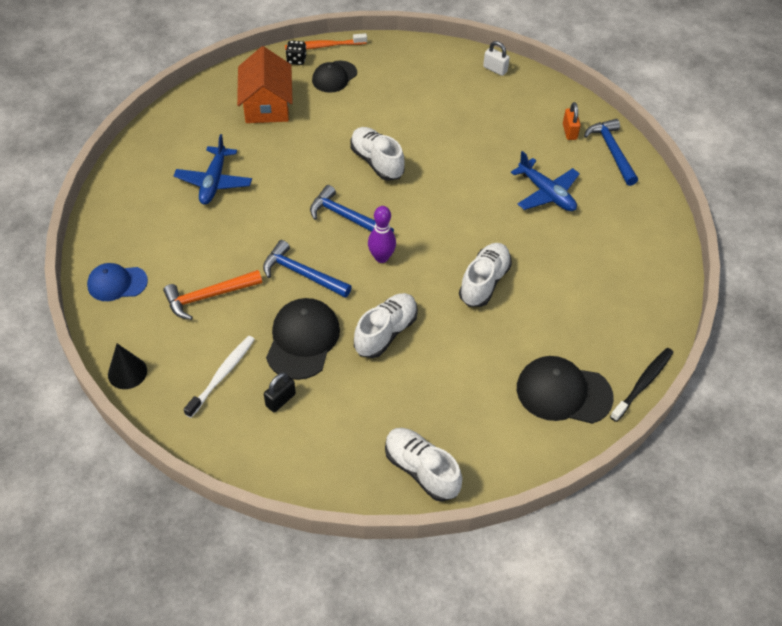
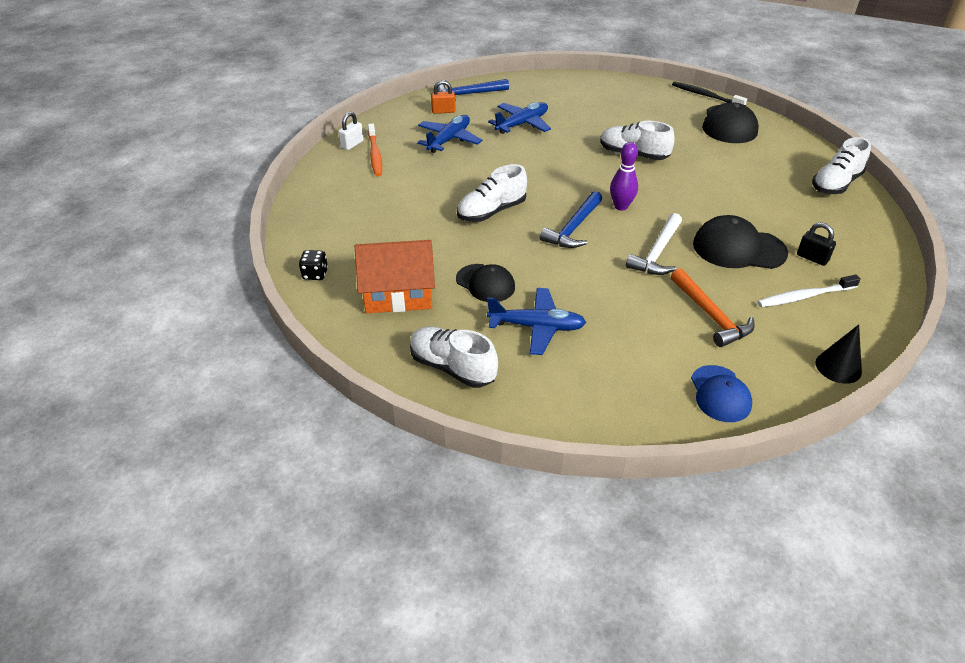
camera: 90 degrees left, 10 degrees down
white toothbrush [183,336,255,418] -> white toothbrush turned 45 degrees counterclockwise [757,275,861,307]
blue hammer [263,240,352,298] -> white hammer [626,213,682,275]
orange toothbrush [285,33,367,50] -> orange toothbrush moved to [368,123,382,176]
black cap [312,61,357,93] -> black cap moved to [456,264,515,302]
white shoe [354,293,418,358] -> white shoe moved to [410,326,498,388]
none -> blue plane [417,115,482,153]

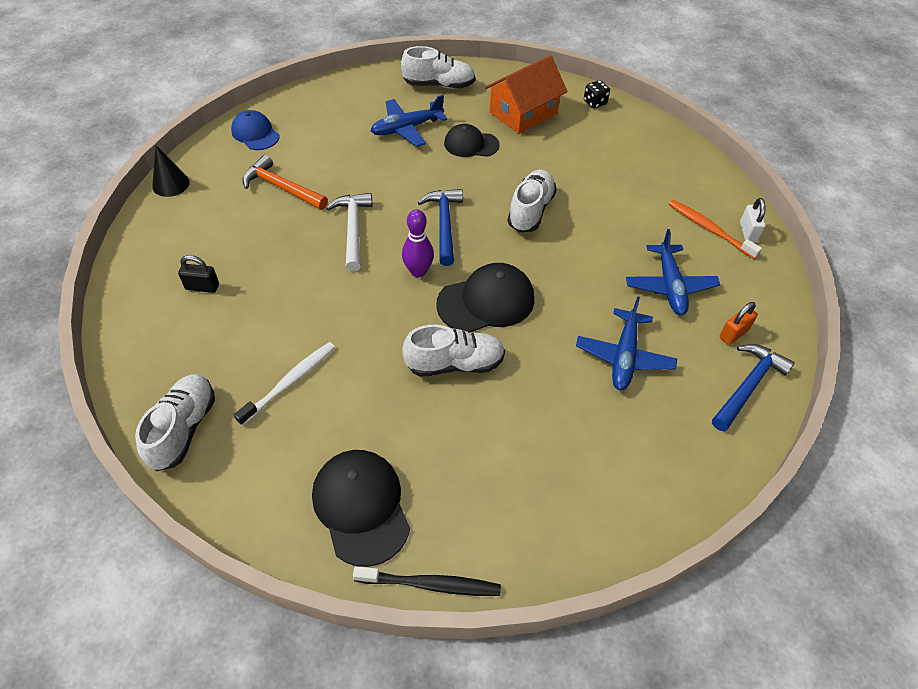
camera: 145 degrees right, 10 degrees up
black cap [693,215,788,269] -> black cap moved to [436,263,534,333]
white toothbrush [757,275,861,307] -> white toothbrush moved to [234,342,335,426]

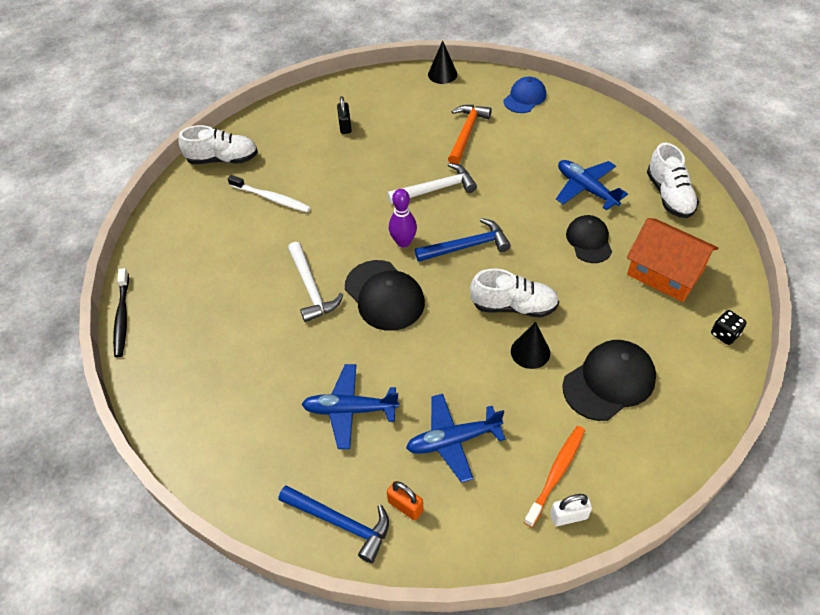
camera: 80 degrees right, 0 degrees up
black cap [312,450,410,567] -> black cap moved to [562,340,656,421]
white shoe [402,325,505,377] -> white hammer [288,242,343,322]
none -> black cone [511,322,550,369]

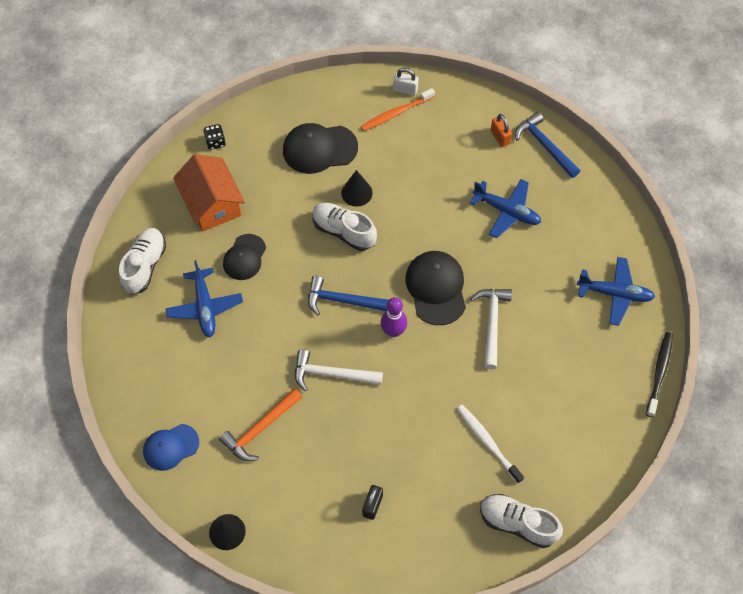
camera: 155 degrees left, 10 degrees up
blue plane [406,394,506,483] -> blue plane moved to [577,257,655,326]

